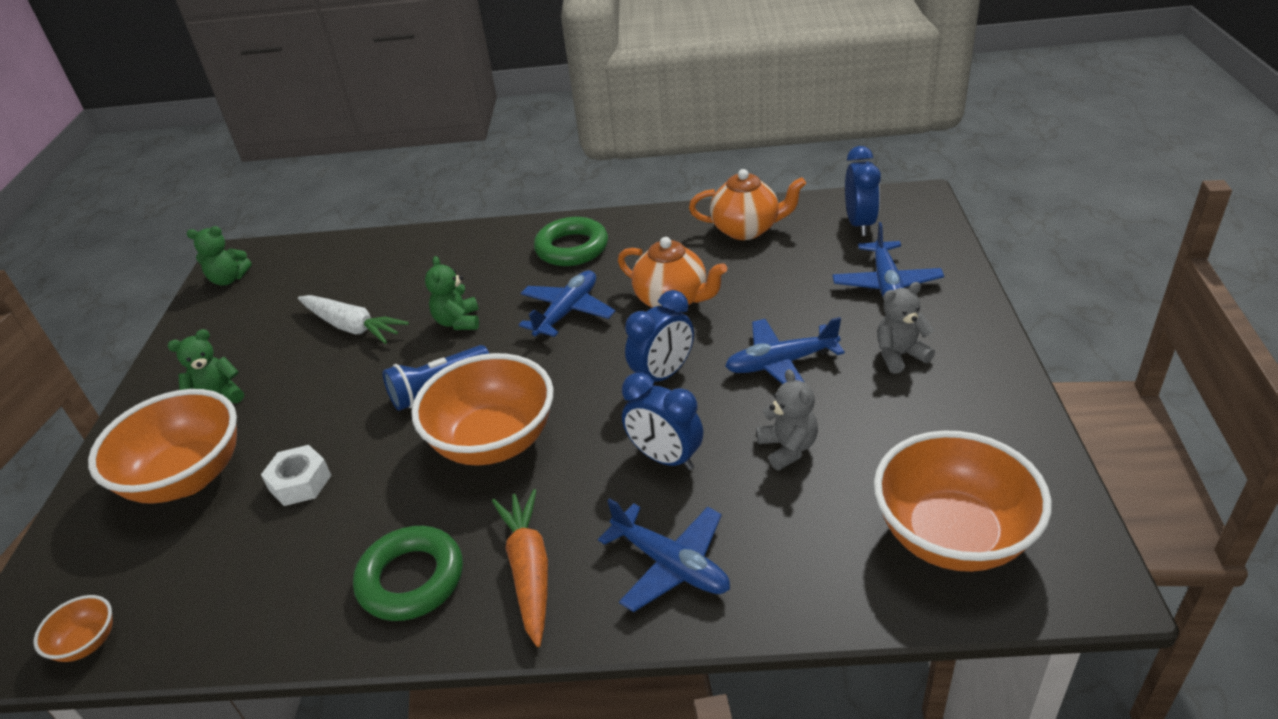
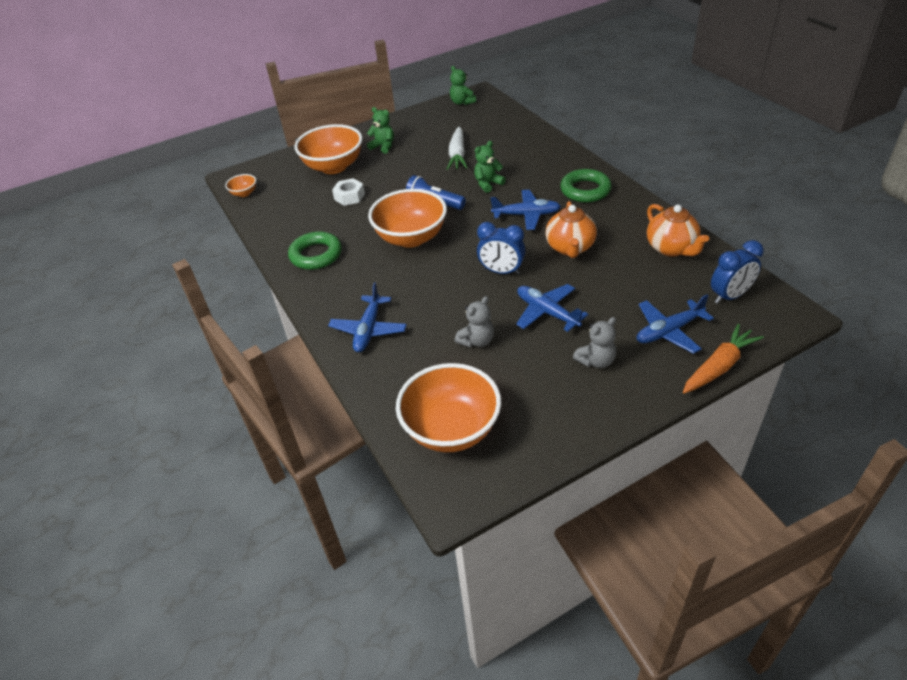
camera: 60 degrees right, 5 degrees up
orange carrot [492,489,548,647] -> orange carrot moved to [683,324,764,394]
blue clock [622,373,703,470] -> none
grey teddy bear [877,282,935,374] -> grey teddy bear turned 105 degrees clockwise [573,317,616,368]

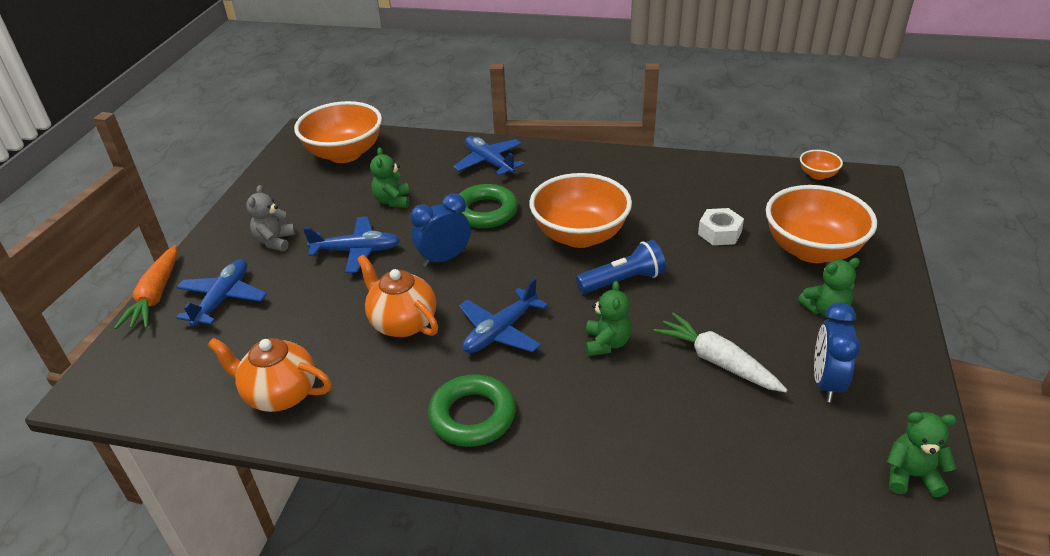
camera: 130 degrees right, 5 degrees down
green ring [288,231,342,270] -> green ring moved to [459,184,518,228]
grey teddy bear [455,296,494,348] -> green teddy bear [370,147,410,208]
blue clock [711,240,763,304] -> blue clock moved to [814,303,860,402]

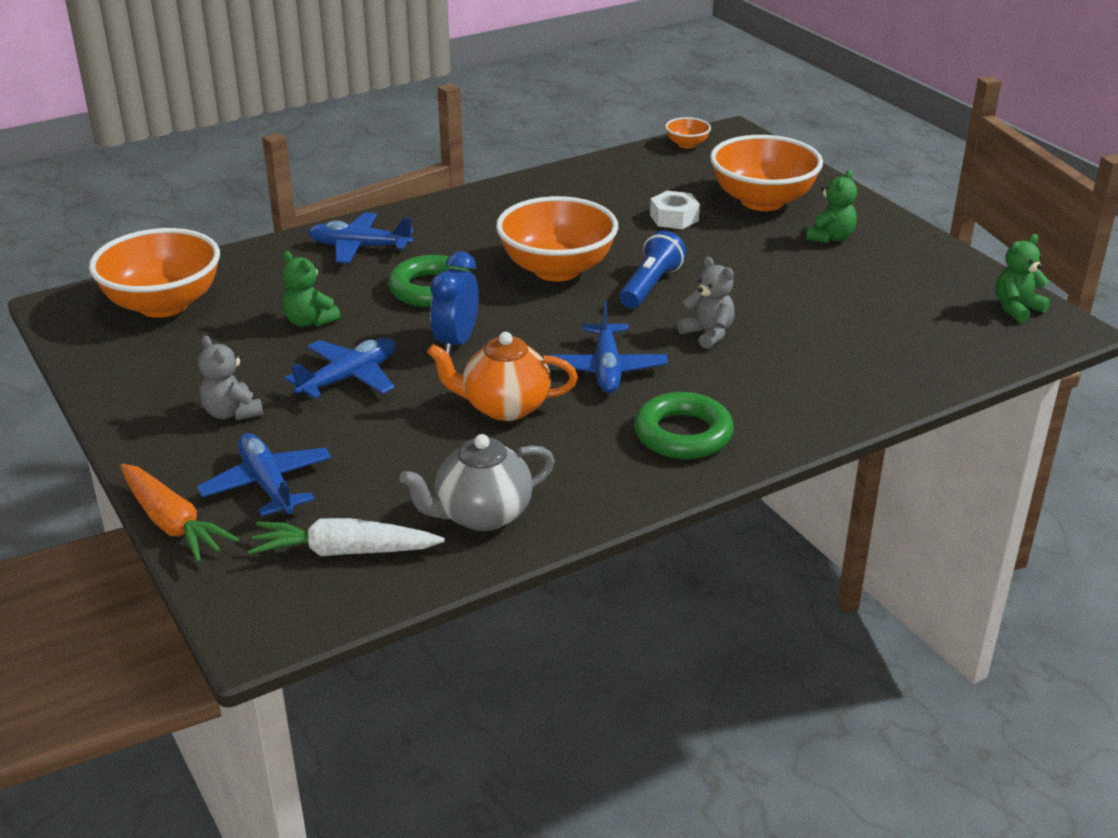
camera: 45 degrees left, 5 degrees down
orange teapot [207,338,332,412] -> grey teapot [399,434,555,531]
green teddy bear [585,281,632,356] -> grey teddy bear [677,257,735,349]
white carrot [653,312,787,392] -> white carrot moved to [248,518,445,556]
blue clock [814,303,860,402] -> none

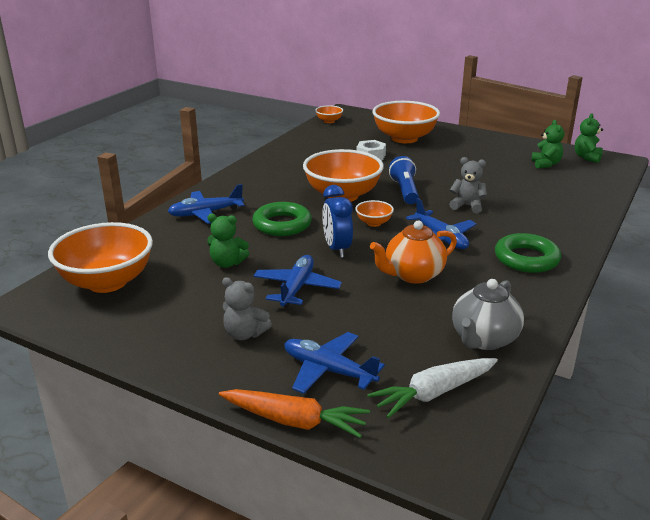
camera: 30 degrees left, 5 degrees down
green teddy bear [806,170,857,243] -> green teddy bear moved to [531,120,564,169]
none -> orange bowl [355,200,394,227]

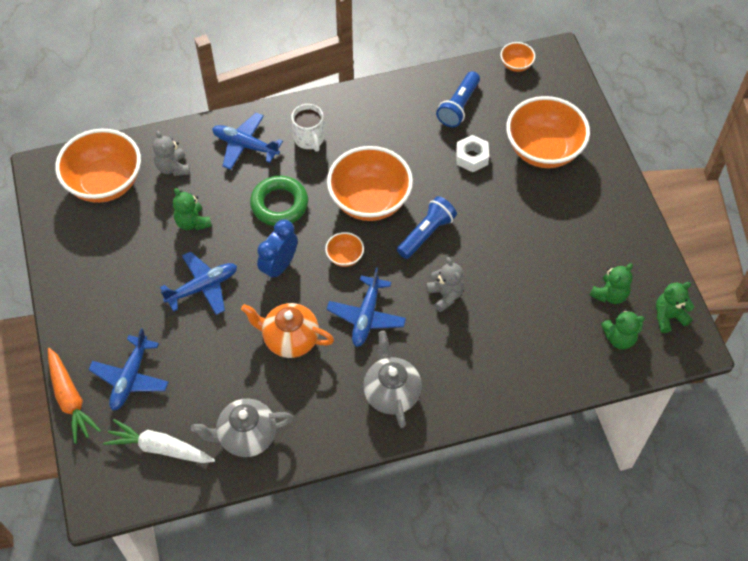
camera: 45 degrees right, 30 degrees up
grey teddy bear [222,277,272,340] -> grey teddy bear moved to [153,131,190,176]
blue plane [284,332,385,394] -> blue plane turned 150 degrees counterclockwise [88,328,169,410]
green ring [495,233,561,273] -> grey teapot [363,331,422,428]
none -> white mug [291,104,324,152]
none -> blue flashlight [436,71,480,127]
none -> green teddy bear [601,309,645,349]

